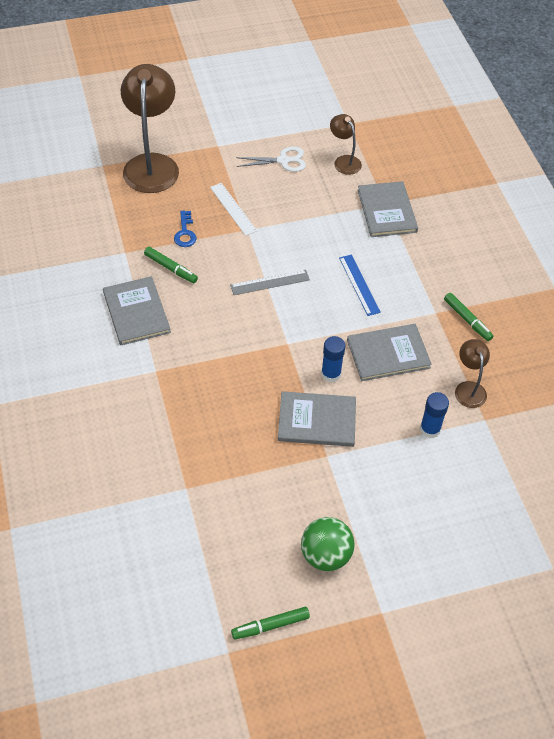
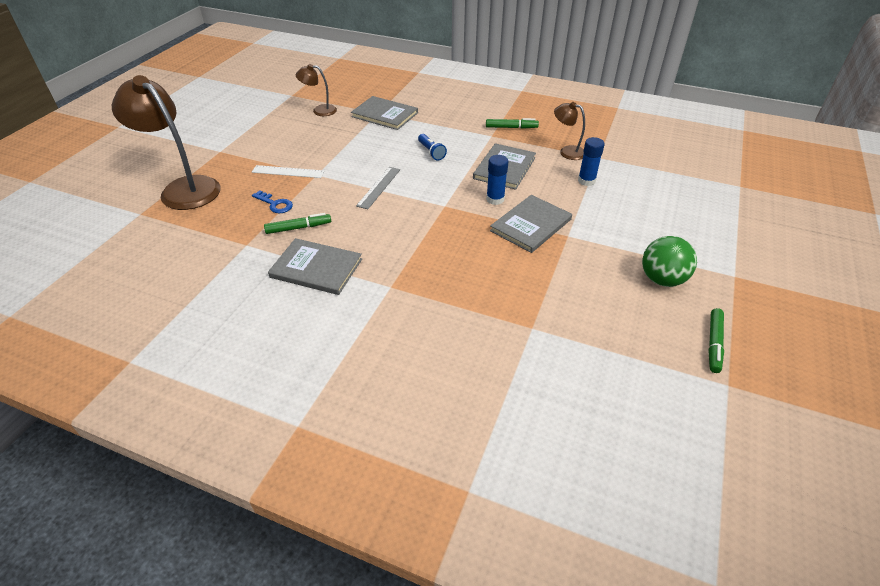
camera: 50 degrees left, 10 degrees down
white scissors [236,147,306,172] -> none
blue ruler [339,255,381,316] -> blue flashlight [418,134,447,160]

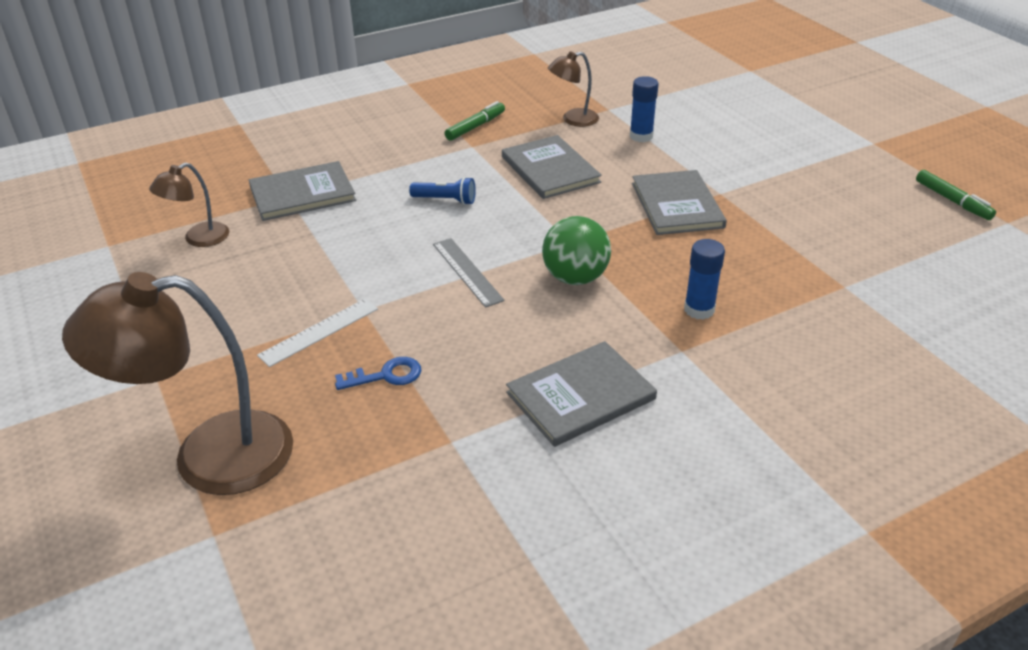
camera: 50 degrees left, 5 degrees down
green marker [264,213,331,234] -> none
blue glue stick [486,155,509,205] -> blue glue stick moved to [684,239,725,320]
green ball [642,236,697,287] -> green ball moved to [542,216,611,285]

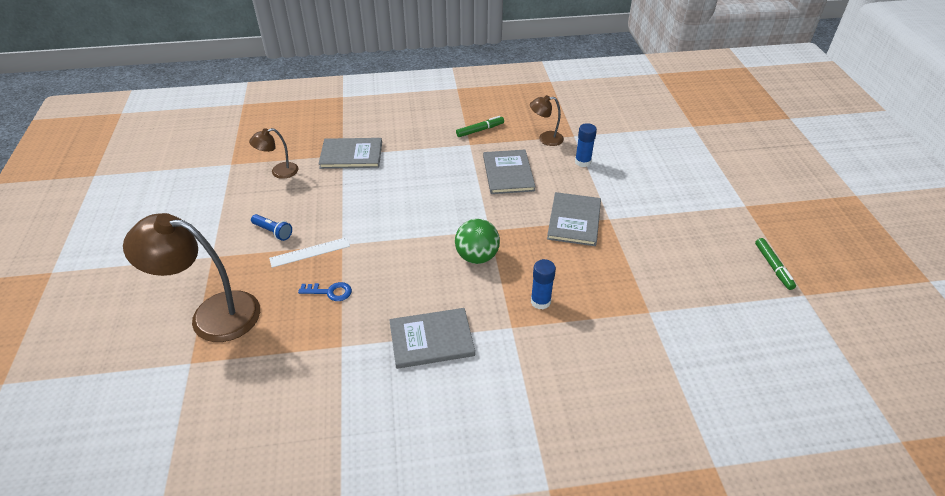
camera: 20 degrees right, 5 degrees up
blue flashlight [409,177,476,205] -> blue flashlight moved to [251,214,292,241]
grey ruler [433,238,505,308] -> none

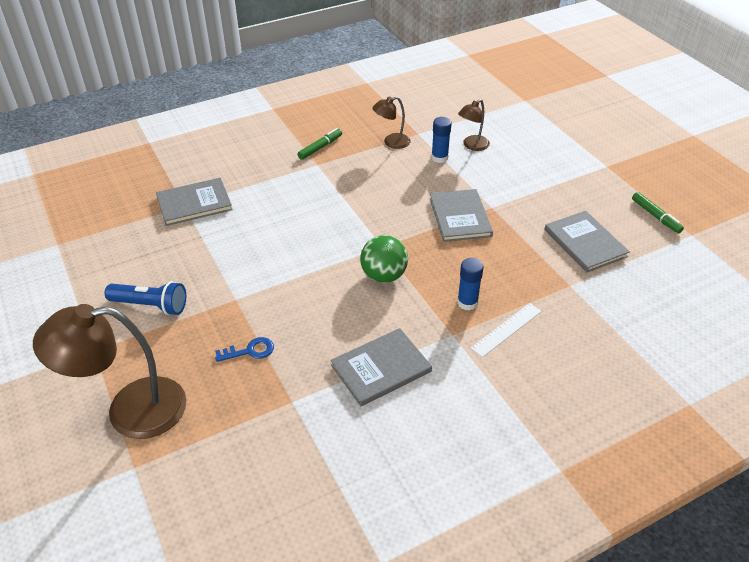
camera: 20 degrees left, 0 degrees up
brown lamp [249,128,298,179] -> brown lamp moved to [458,99,490,151]
blue flashlight [251,214,292,241] -> blue flashlight [105,281,186,315], size x1.50
white ruler [269,237,350,268] -> white ruler moved to [471,303,542,358]
grey book [483,150,536,194] -> grey book moved to [544,211,630,273]

